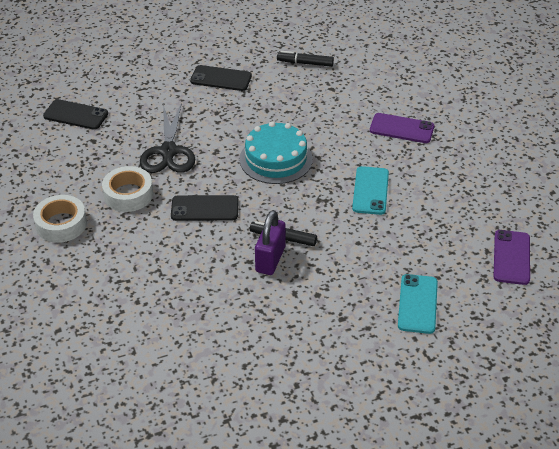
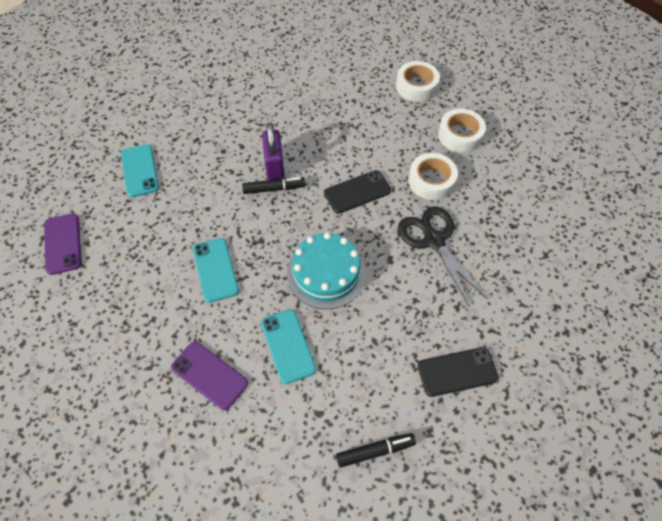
camera: 155 degrees right, 15 degrees up
black phone [43,99,108,130] -> none
purple phone [370,113,434,143] -> purple phone turned 45 degrees clockwise [171,342,248,410]
none -> turquoise phone [261,310,316,384]
none -> white tape [396,61,440,102]

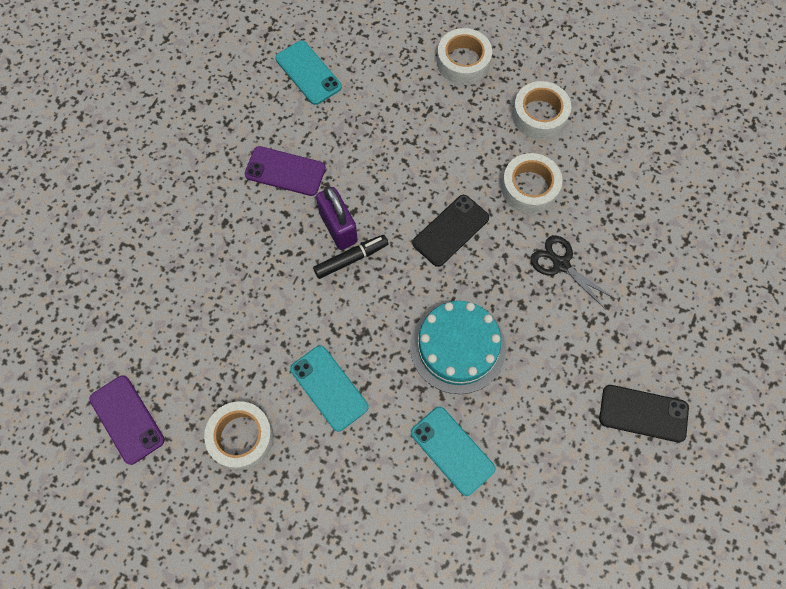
camera: 20 degrees left, 10 degrees up
turquoise phone [121,144,159,197] -> turquoise phone moved to [276,41,342,105]
purple phone [171,342,248,410] -> purple phone moved to [245,146,326,196]
black marker [336,433,416,467] -> none
black scissors [398,207,487,306] -> black scissors [530,236,615,310], size x0.66
black phone [418,347,499,397] -> black phone turned 45 degrees clockwise [599,385,689,443]
none -> white tape [204,401,274,470]

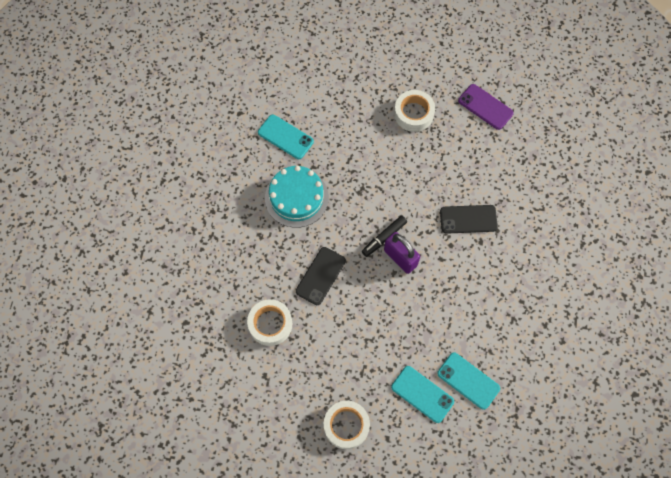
camera: 165 degrees right, 0 degrees up
purple phone [245,146,326,196] -> none
turquoise phone [290,345,369,432] -> turquoise phone moved to [391,366,454,423]
white tape [512,81,571,139] -> none
black scissors [530,236,615,310] -> none
black phone [599,385,689,443] -> black phone moved to [440,205,498,234]

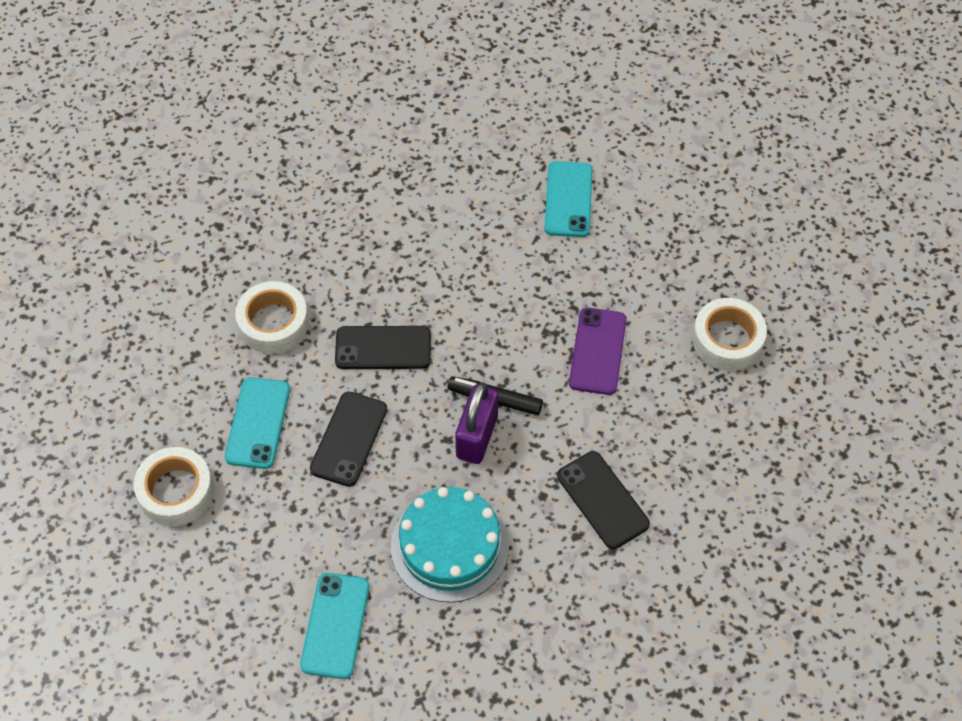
camera: 60 degrees right, 10 degrees down
turquoise cake [265,166,329,228] -> turquoise cake moved to [391,487,509,603]
turquoise phone [391,366,454,423] -> turquoise phone moved to [225,377,290,469]
purple phone [458,84,514,130] -> purple phone moved to [569,308,627,395]
none -> black phone [310,391,387,487]

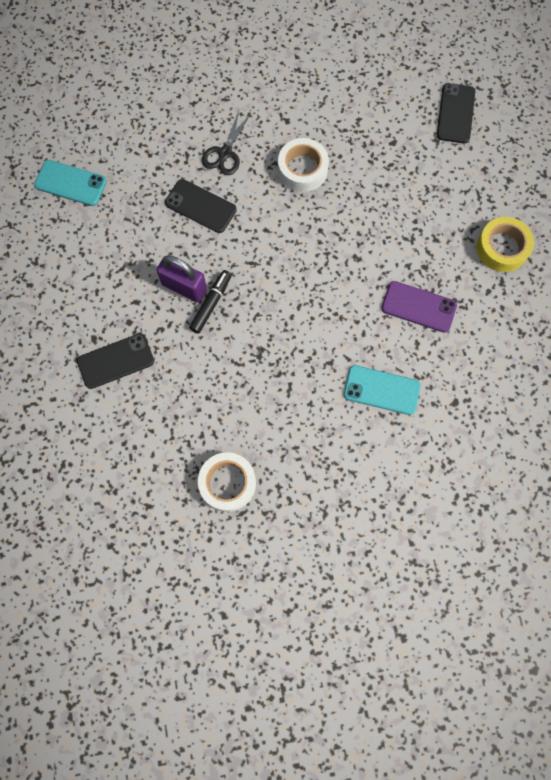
camera: 100 degrees right, 15 degrees up
white tape [134,447,214,526] -> none
turquoise phone [225,377,290,469] -> black scissors [202,111,251,175]
black phone [335,326,431,369] -> black phone moved to [437,83,475,144]
turquoise cake [391,487,509,603] -> none
purple phone [569,308,627,395] -> purple phone moved to [382,281,457,332]
none -> yellow tape [477,217,534,272]

